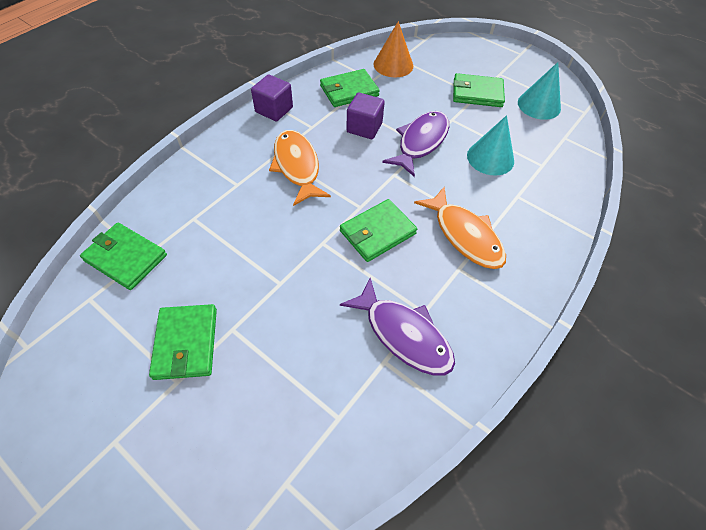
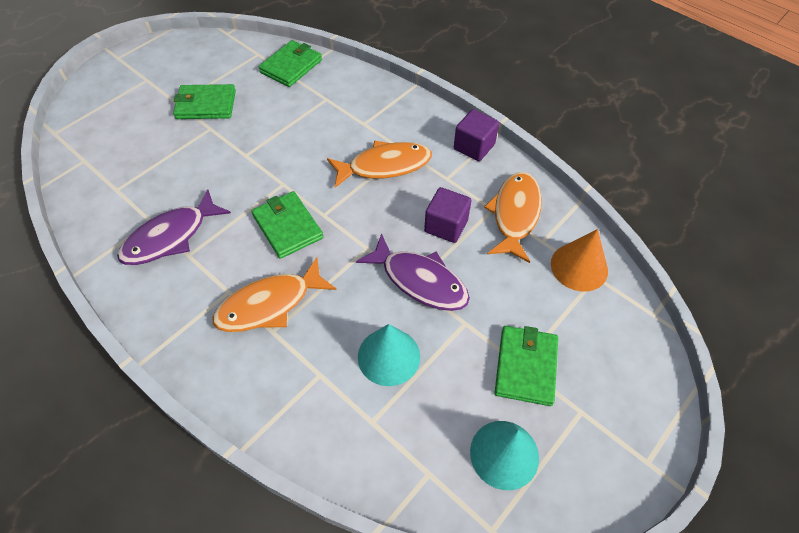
camera: 95 degrees right, 0 degrees up
green wallet [320,69,380,107] -> orange fish [484,172,542,263]

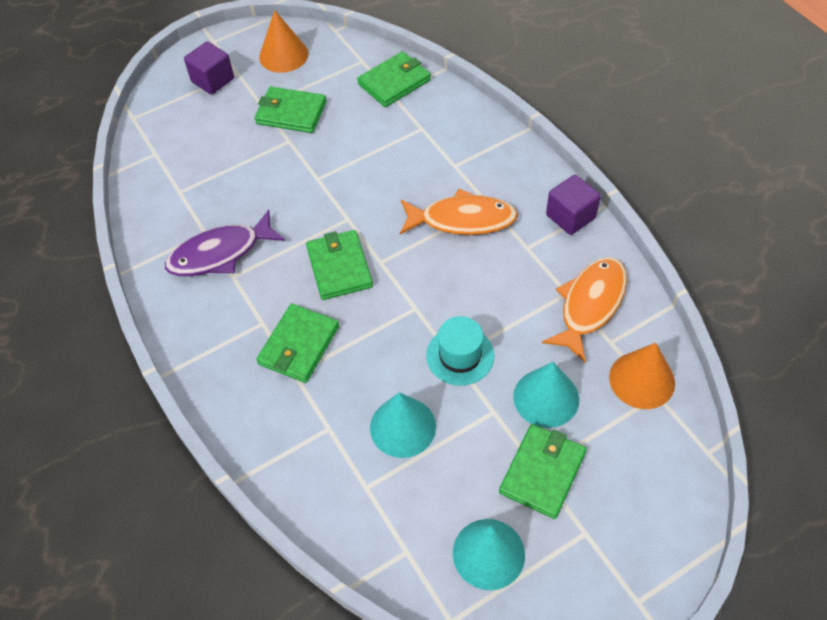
camera: 20 degrees right, 0 degrees up
orange fish [212,257,337,332] -> green wallet [256,304,339,383]
purple fish [356,233,470,311] -> turquoise hat [426,316,494,386]
purple cube [424,187,471,243] -> purple cube moved to [184,41,234,95]
none -> orange cone [259,10,309,73]
none -> turquoise cone [513,362,579,428]

